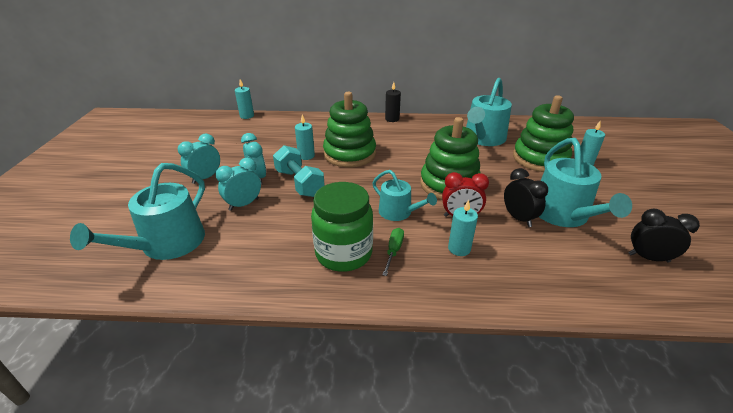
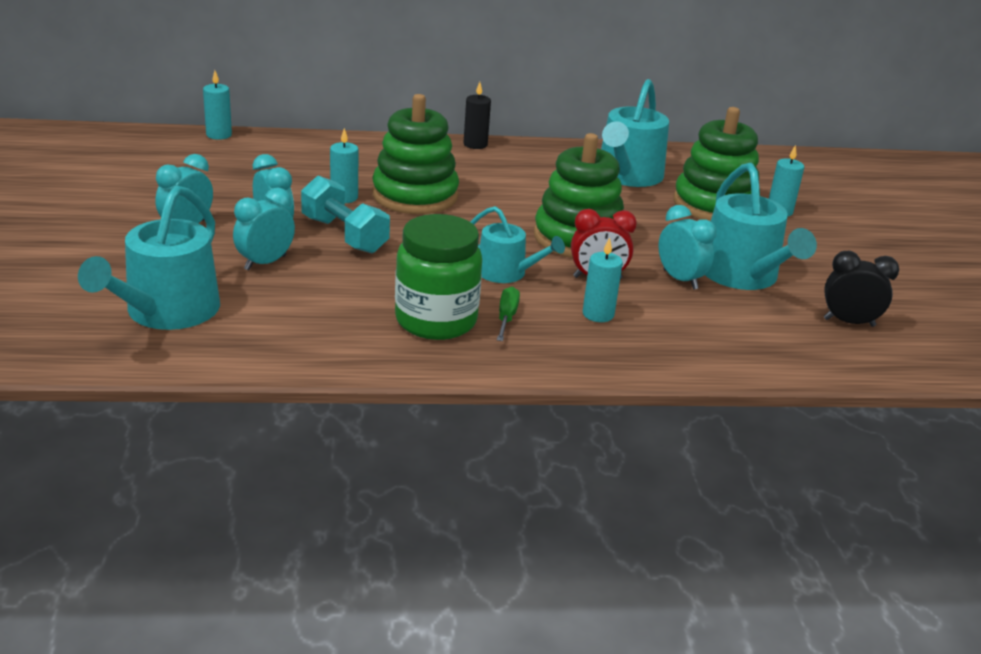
camera: 10 degrees left, 5 degrees down
black clock [504,168,548,227] -> turquoise clock [658,205,716,290]

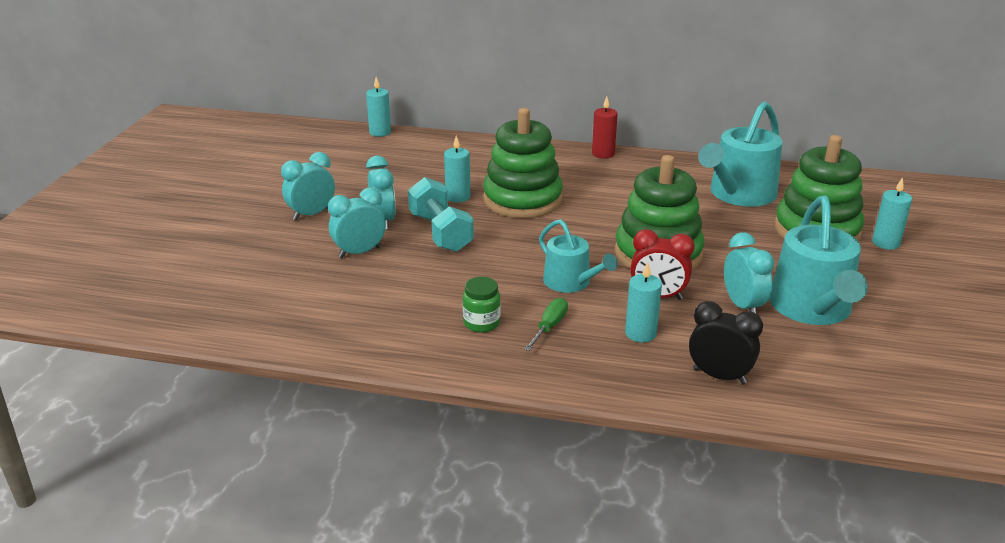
camera: 20 degrees right, 0 degrees up
turquoise watering can [78,185,220,330] -> none
green jar [395,214,482,340] -> green jar [463,277,501,332], size x0.48
black candle [463,82,491,149] -> red candle [592,96,617,158]
black clock [824,251,899,327] -> black clock moved to [689,301,763,384]

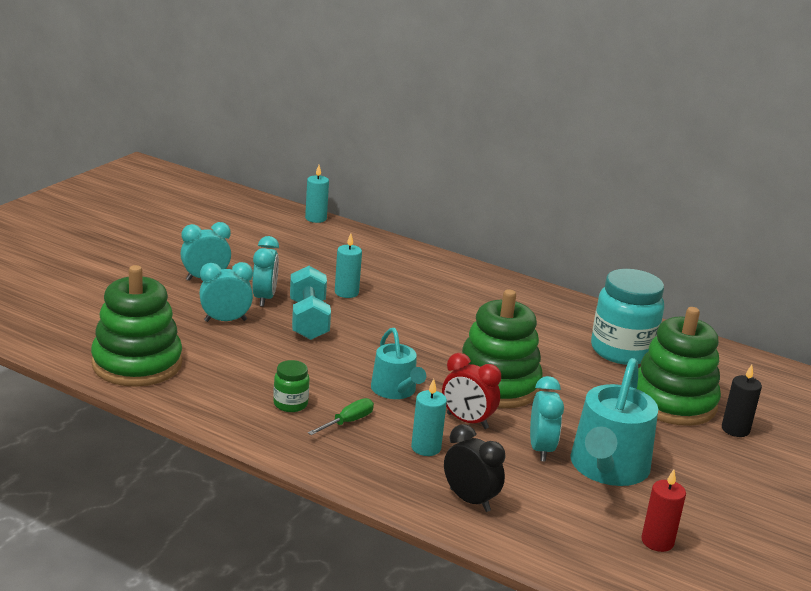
camera: 15 degrees right, 5 degrees down
green stacking toy [483,108,563,218] -> green stacking toy moved to [91,265,182,387]
red candle [592,96,617,158] -> red candle moved to [641,470,686,552]
turquoise watering can [698,102,782,207] -> turquoise jar [591,269,664,365]
turquoise candle [872,177,912,250] -> black candle [722,365,762,437]

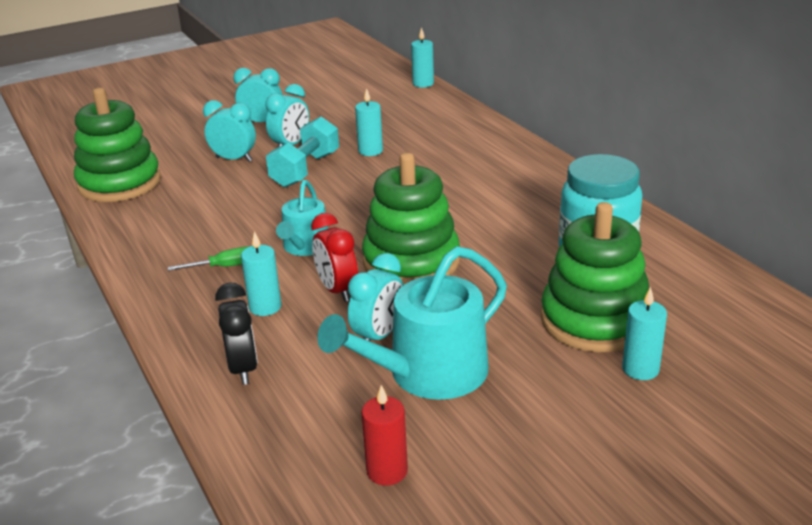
camera: 35 degrees right, 5 degrees up
green jar [273,360,309,412] -> none
black candle [722,365,762,437] -> turquoise candle [622,287,667,380]

